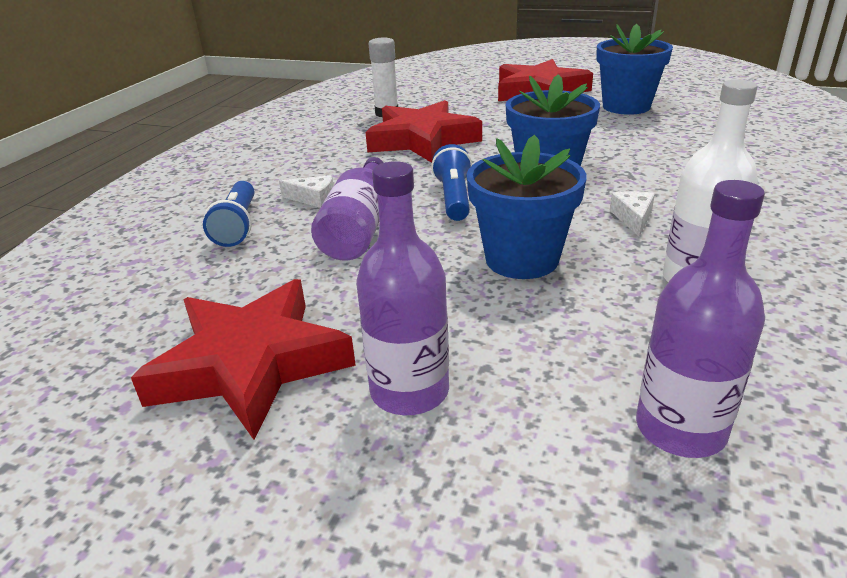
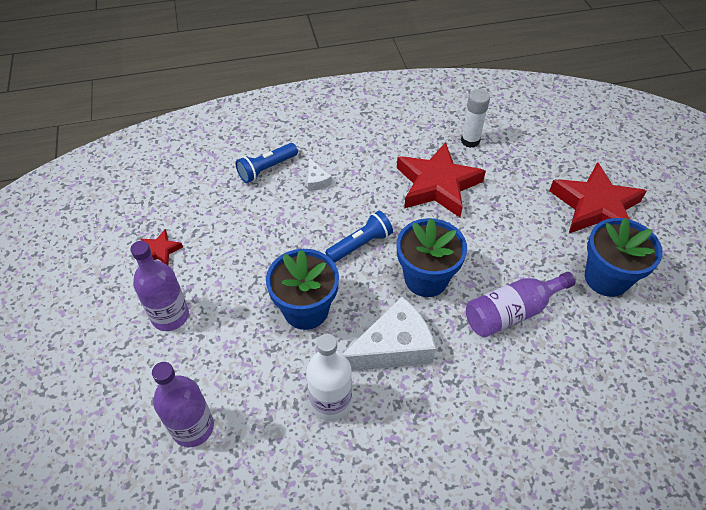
camera: 55 degrees right, 20 degrees up
red star [131,279,356,440] -> red star [141,229,183,265], size x0.44
purple bottle [311,157,383,261] -> purple bottle moved to [466,272,575,338]
white cheese [610,191,655,237] -> white cheese [343,297,436,371], size x2.20

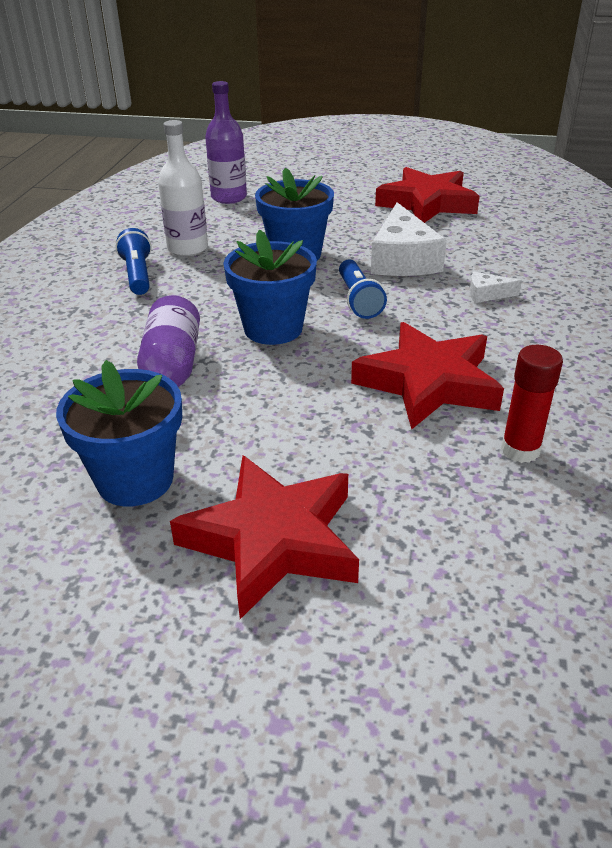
camera: 115 degrees right, 15 degrees down
purple bottle [130,241,189,331] -> none
red star [141,229,183,265] -> red star [375,167,480,223], size x2.27
blue flashlight [235,143,298,183] -> blue flashlight moved to [115,228,152,295]
white cheese [343,297,436,371] -> white cheese moved to [371,202,447,276]
white glue stick [461,89,490,148] -> red glue stick [501,345,563,463]

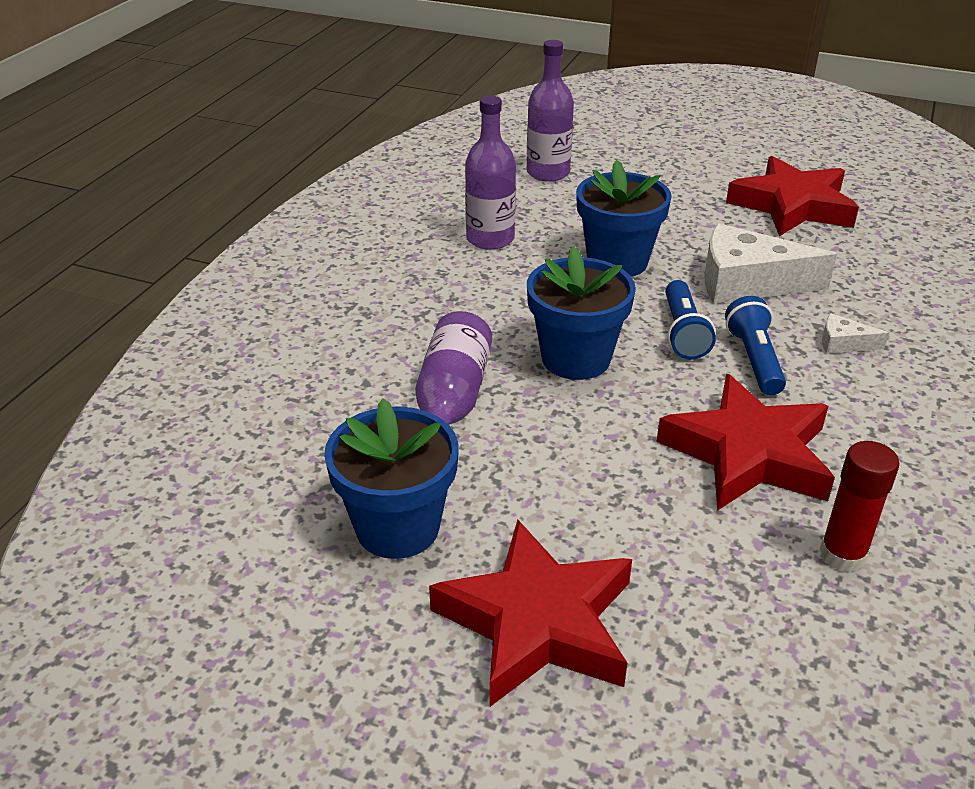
camera: 10 degrees right, 0 degrees up
blue flashlight [115,228,152,295] -> blue flashlight moved to [725,296,786,395]
white bottle [158,120,208,256] -> purple bottle [465,96,516,250]
white cheese [371,202,447,276] -> white cheese turned 90 degrees clockwise [705,223,837,304]

